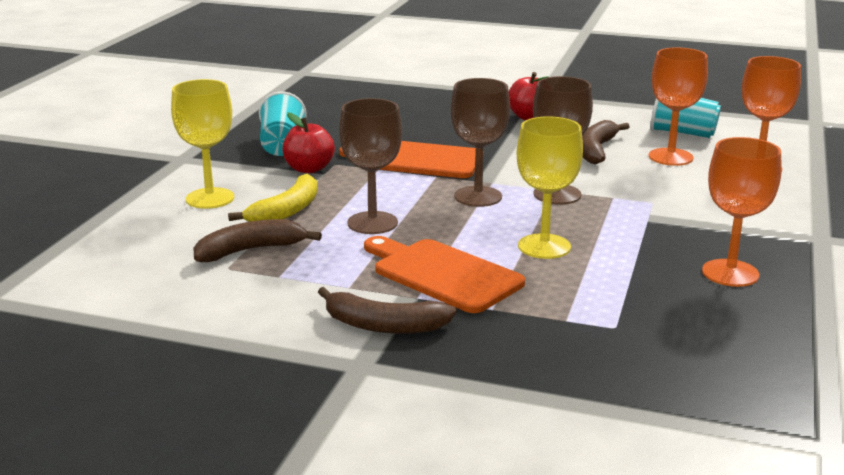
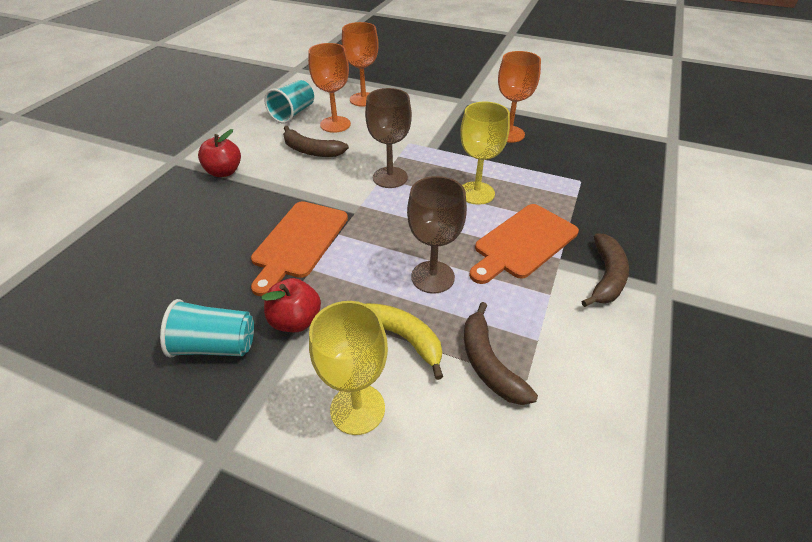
camera: 85 degrees left, 20 degrees up
brown goblet [451,78,510,207] -> none

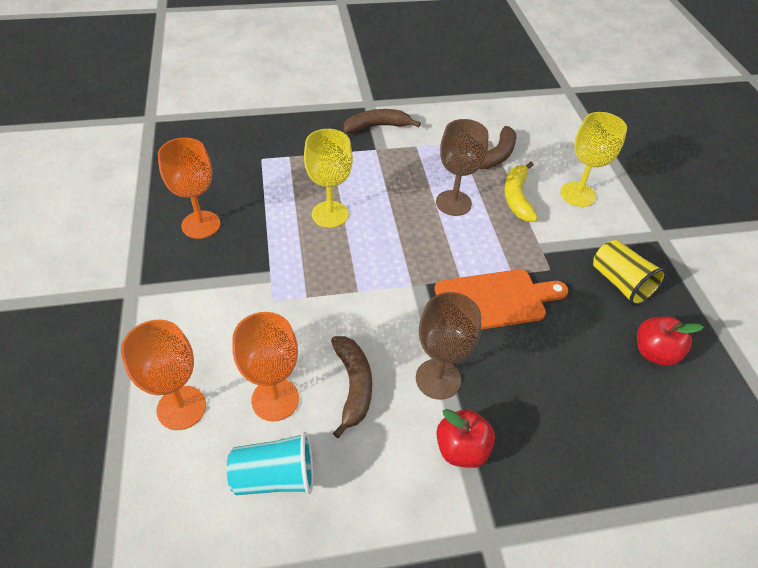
camera: 125 degrees left, 5 degrees up
turquoise cup [160,299,254,357] -> yellow cup [593,240,667,306]
red apple [262,278,321,332] -> red apple moved to [637,316,703,366]
brown goblet [365,88,412,188] -> brown goblet moved to [416,292,481,399]
orange cutting board [469,204,579,284] -> none

